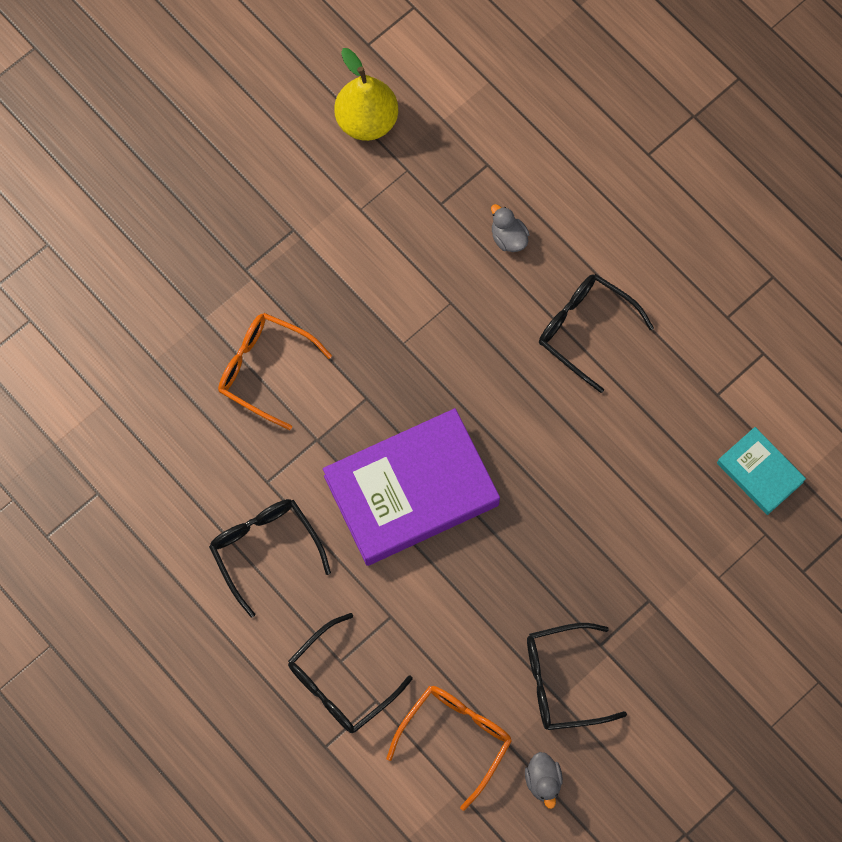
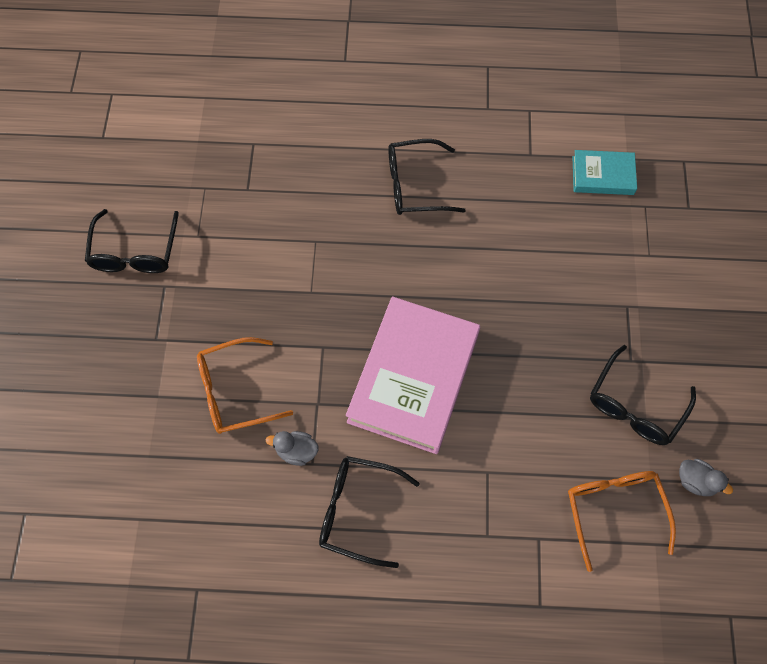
camera: 45 degrees left, 5 degrees down
black glasses [288,613,413,733] -> black glasses moved to [85,209,179,273]
purple book [323,408,500,566] -> pink book [346,297,480,454]
yellow pear [334,48,398,141] -> none
grey duck [491,204,529,252] -> grey duck moved to [265,431,319,466]

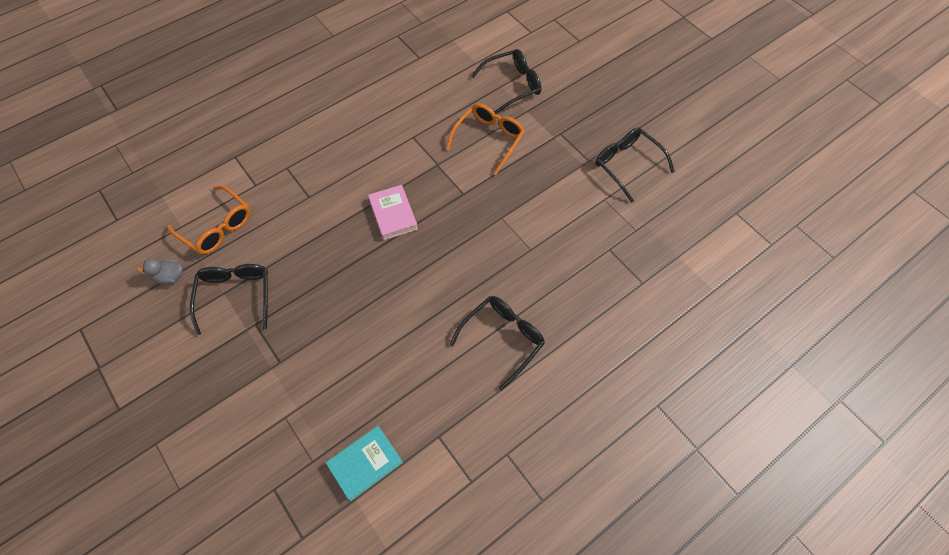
camera: 140 degrees right, 5 degrees down
grey duck [265,431,319,466] -> none
black glasses [319,456,420,568] -> black glasses moved to [472,49,541,114]
pink book [346,297,480,454] -> pink book [368,185,418,240], size x0.50

